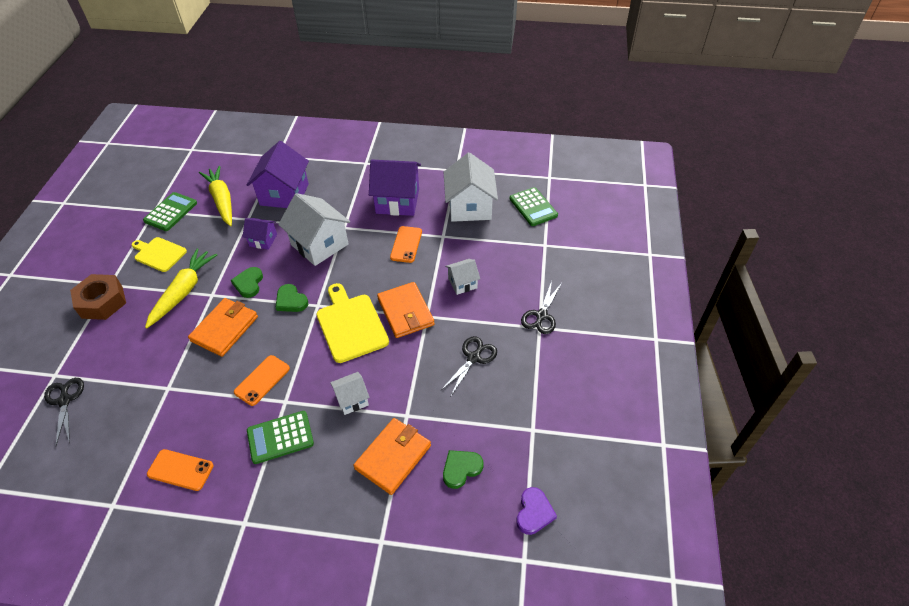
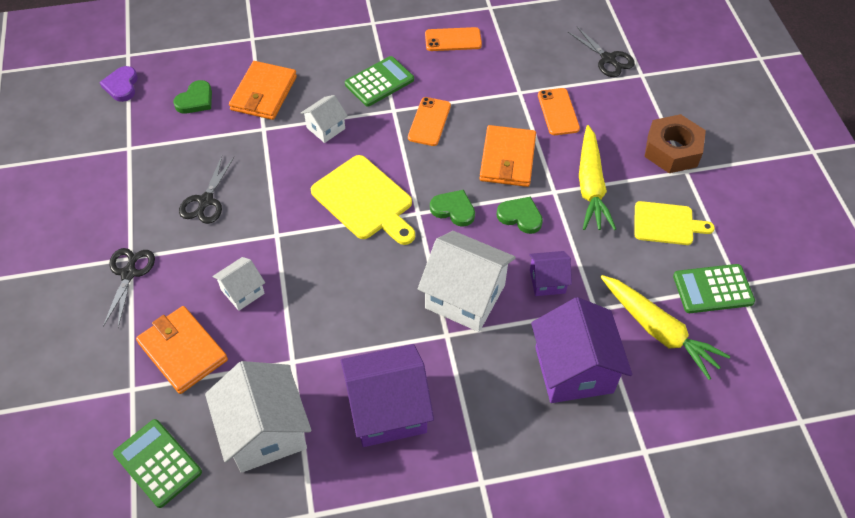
camera: 160 degrees right, 5 degrees up
green calculator [143,192,197,231] -> green calculator turned 75 degrees clockwise [673,264,755,313]
green heart [231,267,263,298] -> green heart turned 45 degrees counterclockwise [497,197,543,234]
orange wallet [377,282,434,338] -> orange wallet moved to [136,306,228,394]
orange phone [390,226,422,263] -> orange phone moved to [538,88,580,135]

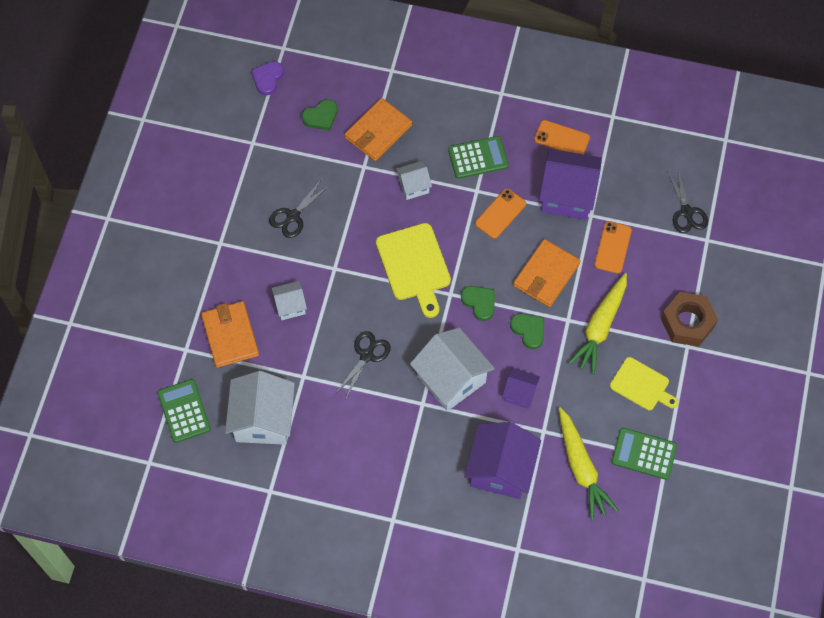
camera: 25 degrees right, 10 degrees up
black scissors [103,248,155,328] -> black scissors moved to [336,331,391,399]
purple house [341,344,434,447] -> purple house moved to [539,149,602,220]

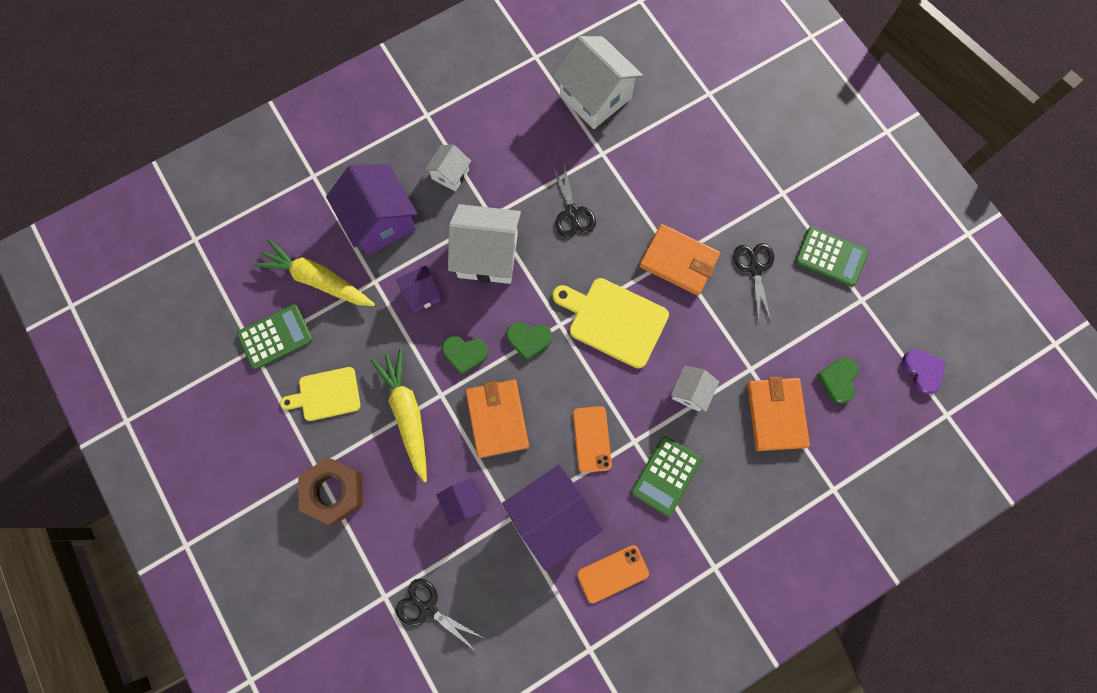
camera: 135 degrees right, 10 degrees up
green calculator [157,379,211,443] -> green calculator moved to [795,226,868,287]
orange wallet [201,301,259,368] -> orange wallet moved to [639,224,720,296]
white house [271,281,307,320] -> white house moved to [425,145,471,192]
orange phone [594,221,632,274] -> purple house [437,478,487,527]

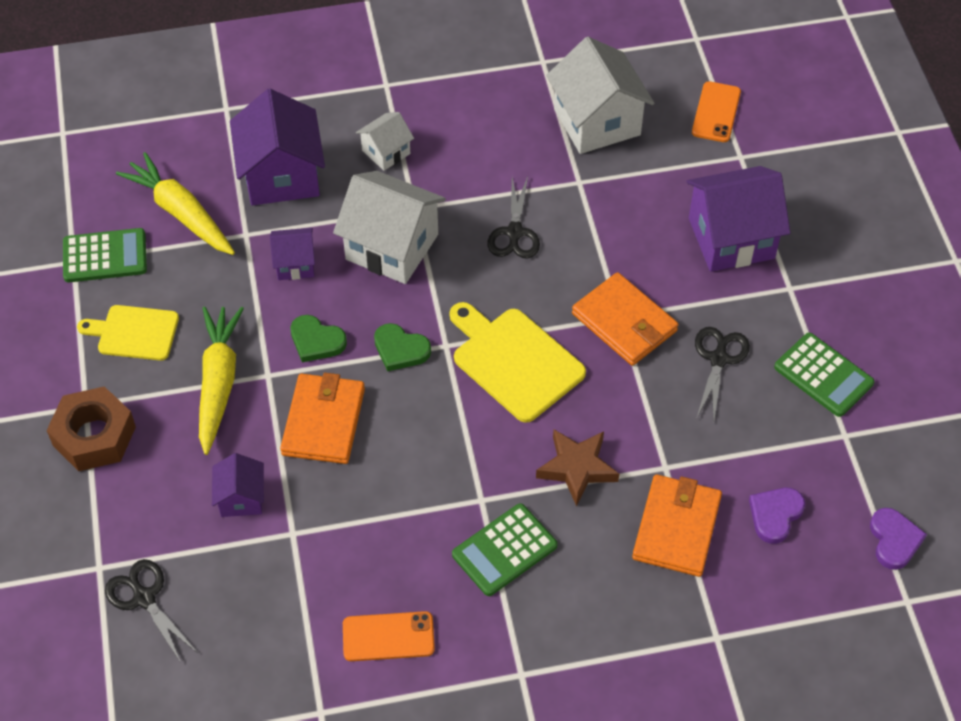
camera: 20 degrees right, 20 degrees down
purple house [502,465,603,570] -> purple house moved to [686,166,790,272]
orange phone [573,406,612,473] -> orange phone moved to [692,81,741,142]
white house [671,366,719,412] -> brown star [536,430,619,506]
green heart [817,358,858,404] -> purple heart [749,488,805,544]

